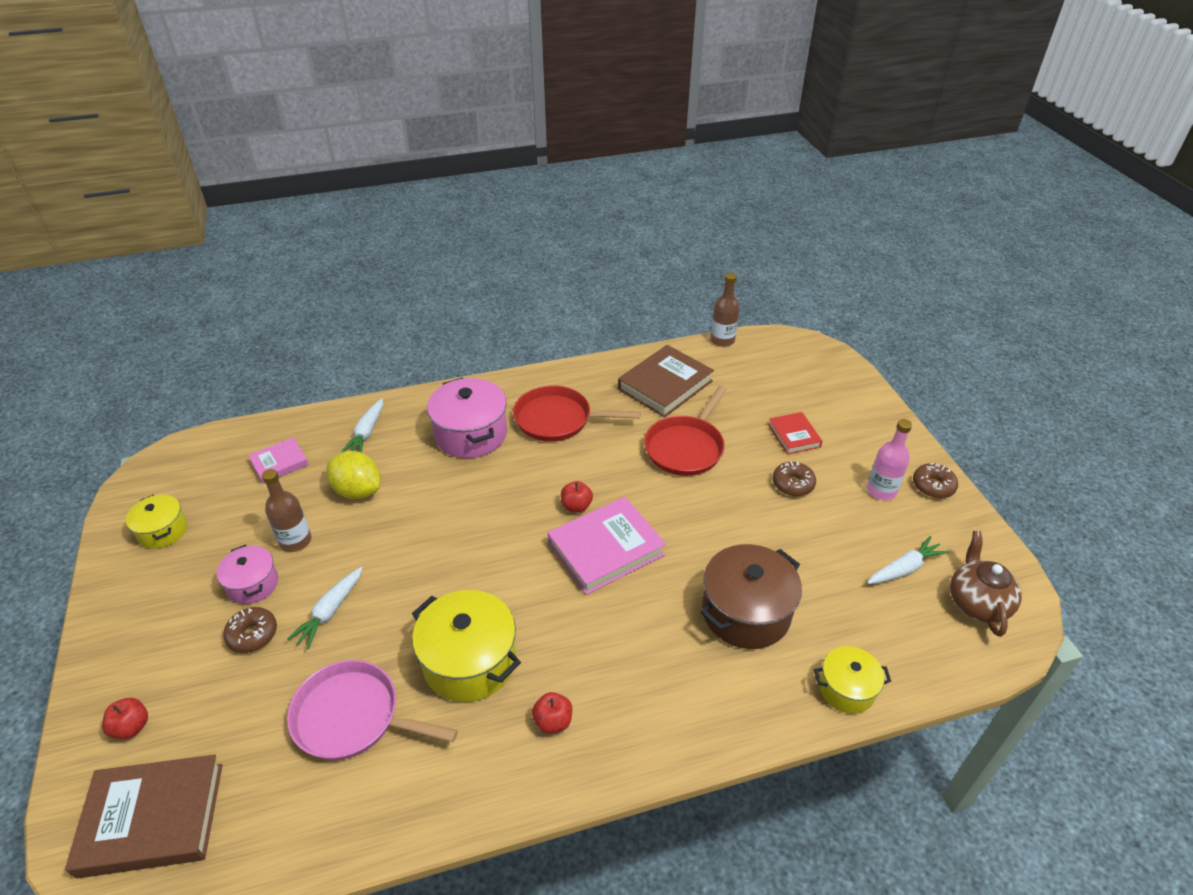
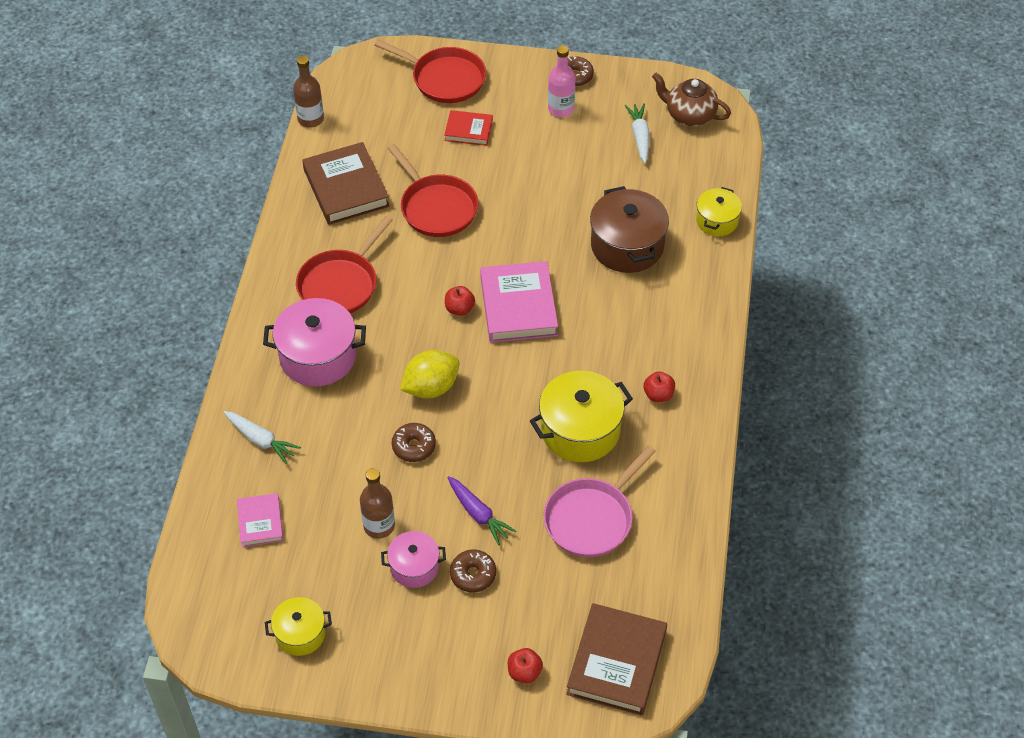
camera: 65 degrees left, 10 degrees up
white carrot [287,567,363,649] -> purple carrot [447,476,517,545]
yellow lemon [327,451,381,499] -> yellow lemon moved to [400,350,460,398]
brown donut [773,461,816,496] -> brown donut moved to [392,423,436,462]
none -> red pan [374,39,486,103]

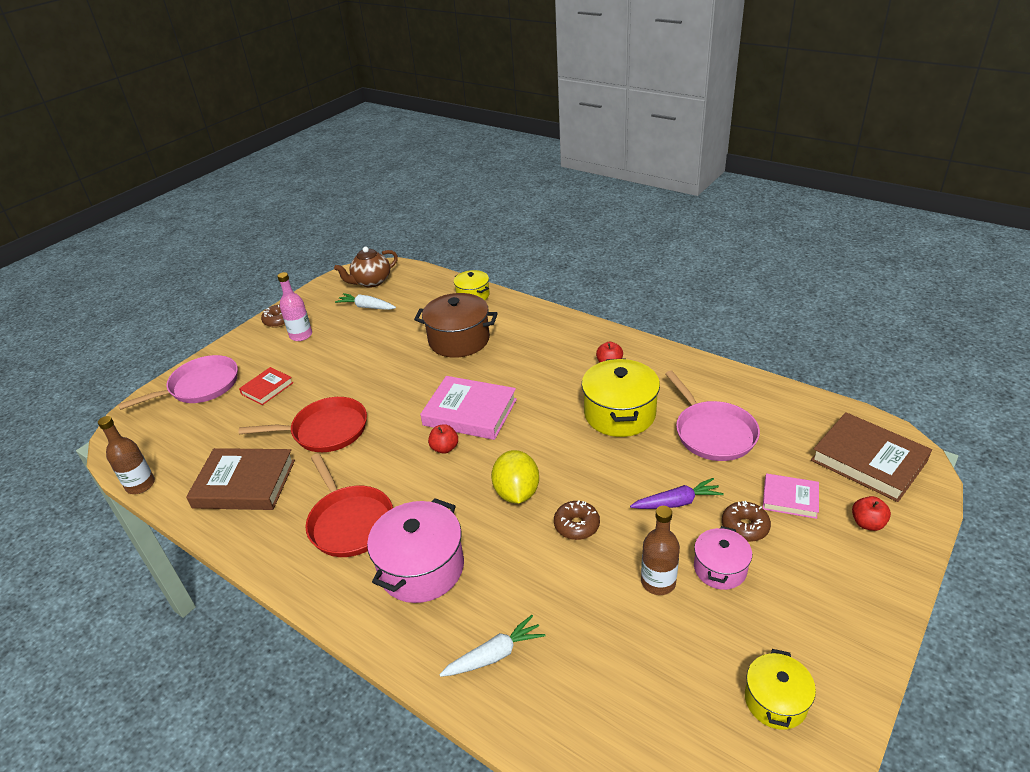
camera: 60 degrees left, 15 degrees down
pink book [237,493,283,547] -> pink book moved to [763,473,819,519]
red pan [374,39,486,103] -> pink pan [118,355,238,410]

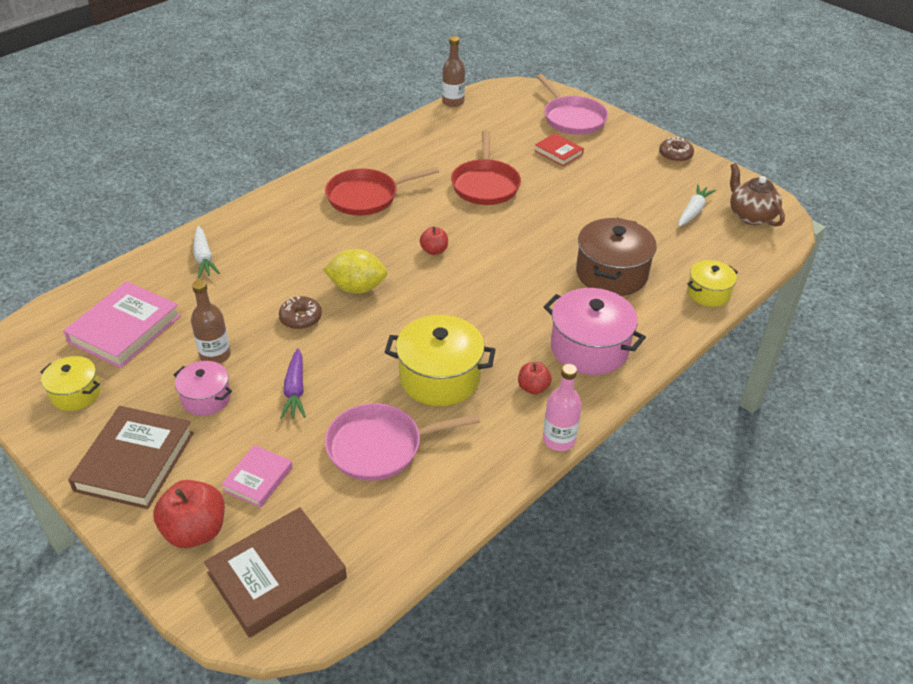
camera: 95 degrees right, 5 degrees up
brown book [186,448,295,510] -> brown book moved to [68,406,194,509]
pink bottle [277,272,312,341] -> pink bottle moved to [543,364,582,451]
pink pot [367,498,464,603] -> pink pot moved to [544,288,646,375]
pink book [420,376,517,440] -> pink book moved to [63,281,181,368]
brown donut [722,501,771,542] -> none
red apple [852,496,891,531] -> red apple [153,480,225,548], size x1.76

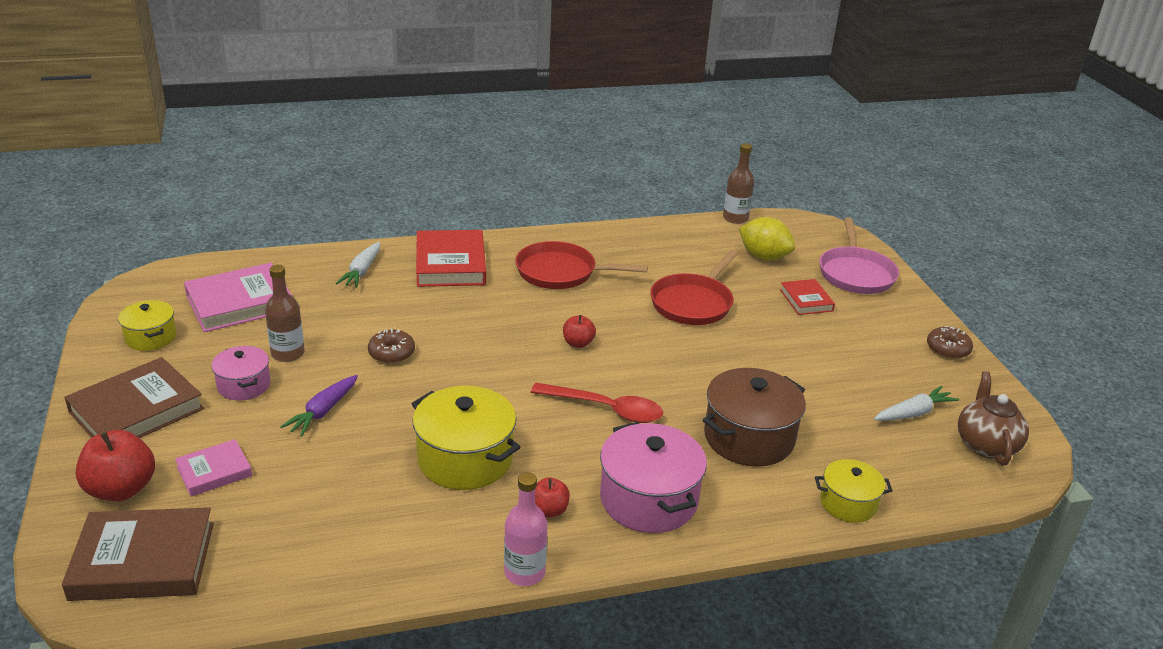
camera: 30 degrees right, 10 degrees down
yellow lemon [323,249,387,294] -> yellow lemon moved to [739,217,795,260]
pink pan [325,403,480,481] -> none
none -> red book [416,230,486,287]
none -> red spoon [531,383,663,423]

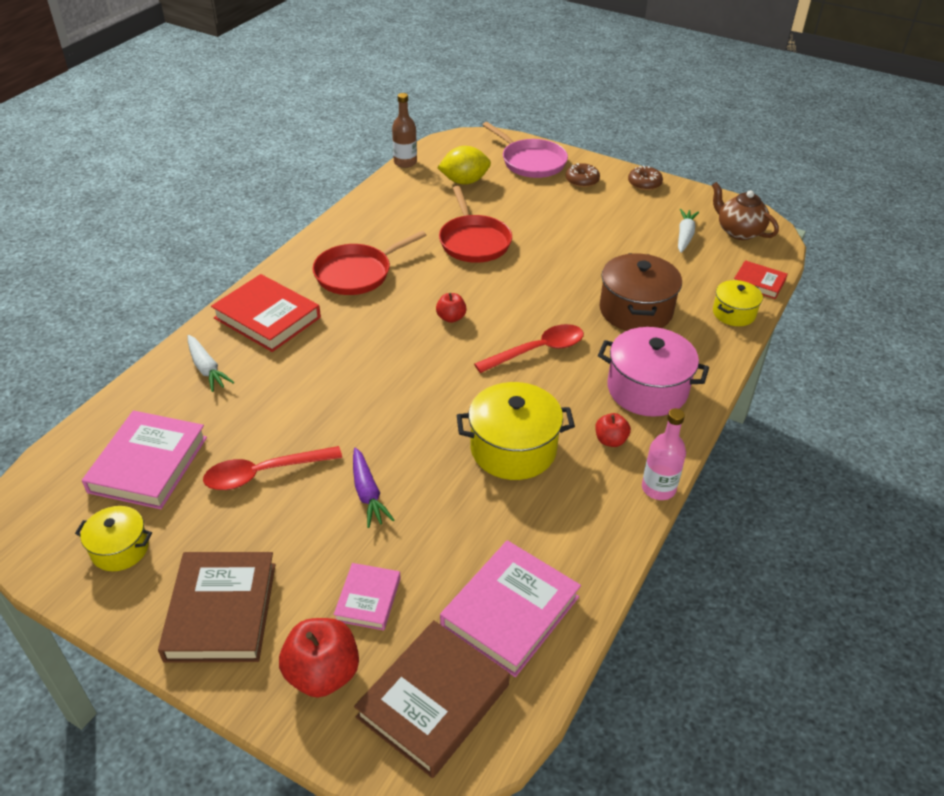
camera: 45 degrees left, 10 degrees up
pink pot [211,346,270,401] -> none
brown bottle [265,265,305,362] -> red spoon [203,446,342,490]
brown donut [368,328,415,364] -> brown donut moved to [566,163,600,188]
red book [780,279,835,315] -> red book moved to [734,260,787,299]
none -> pink book [440,540,581,677]

